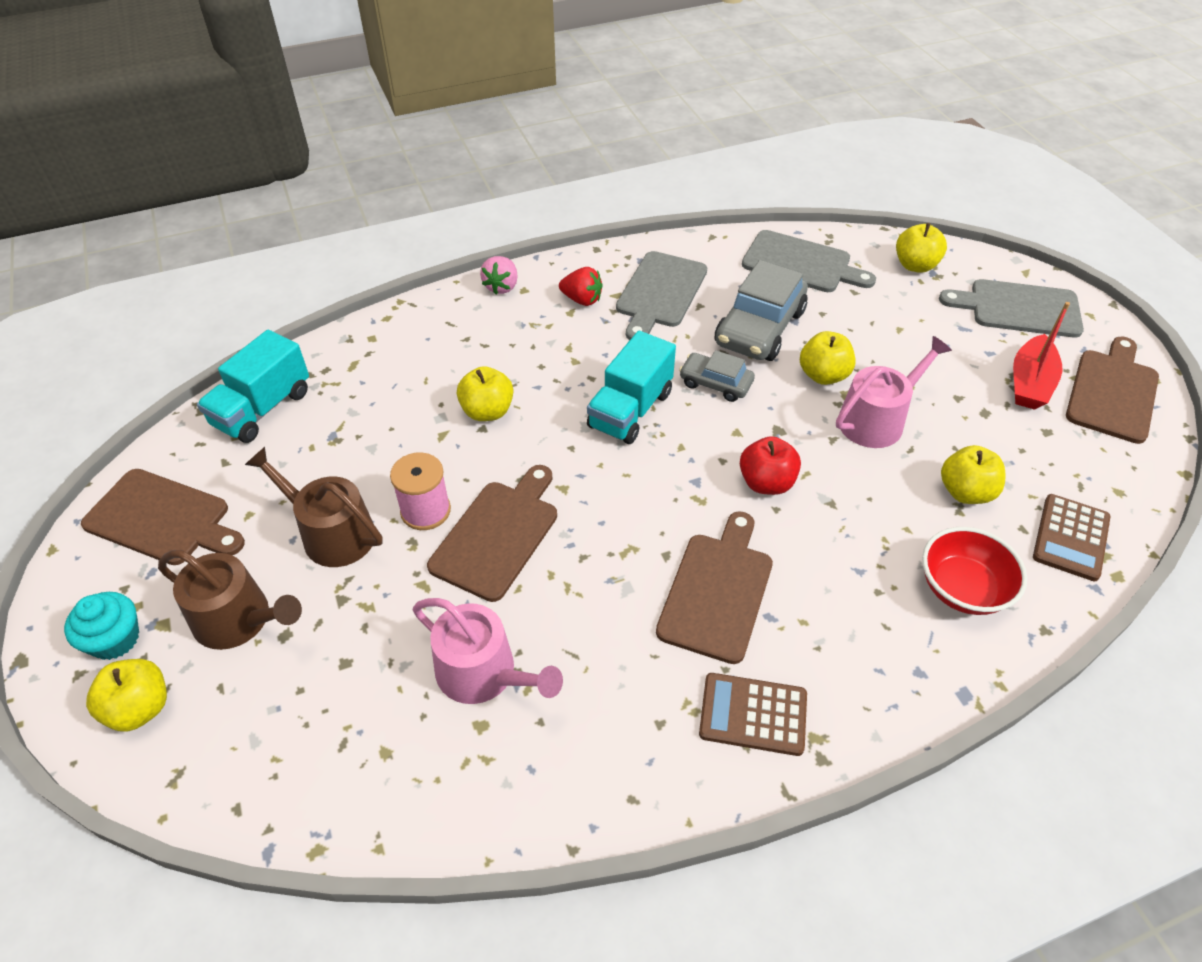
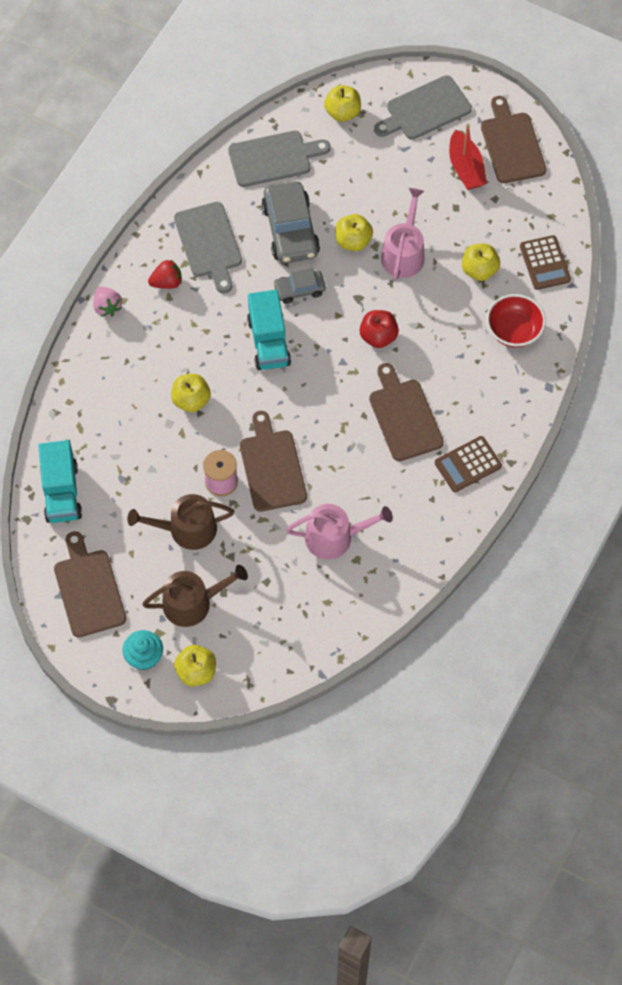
camera: 40 degrees left, 15 degrees up
brown cutting board [81,469,245,565] -> brown cutting board turned 90 degrees counterclockwise [54,531,126,638]

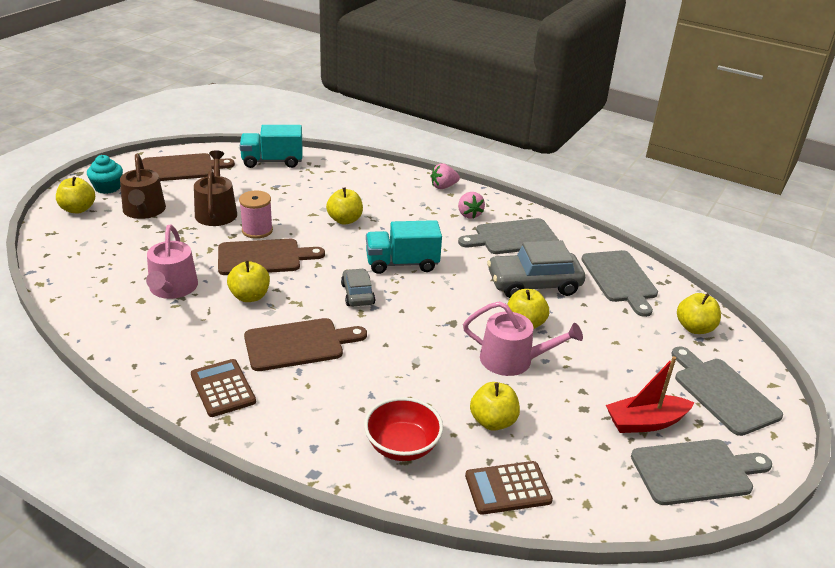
camera: 90 degrees right, 30 degrees down
red strawberry [148,260,182,289] -> pink strawberry [458,192,485,219]
grey car [273,268,326,304] -> grey car moved to [341,268,376,306]
red apple [360,310,399,348] -> none
brown cutting board [481,96,547,183] -> grey cutting board [631,439,772,505]
none -> yellow apple [227,261,270,302]

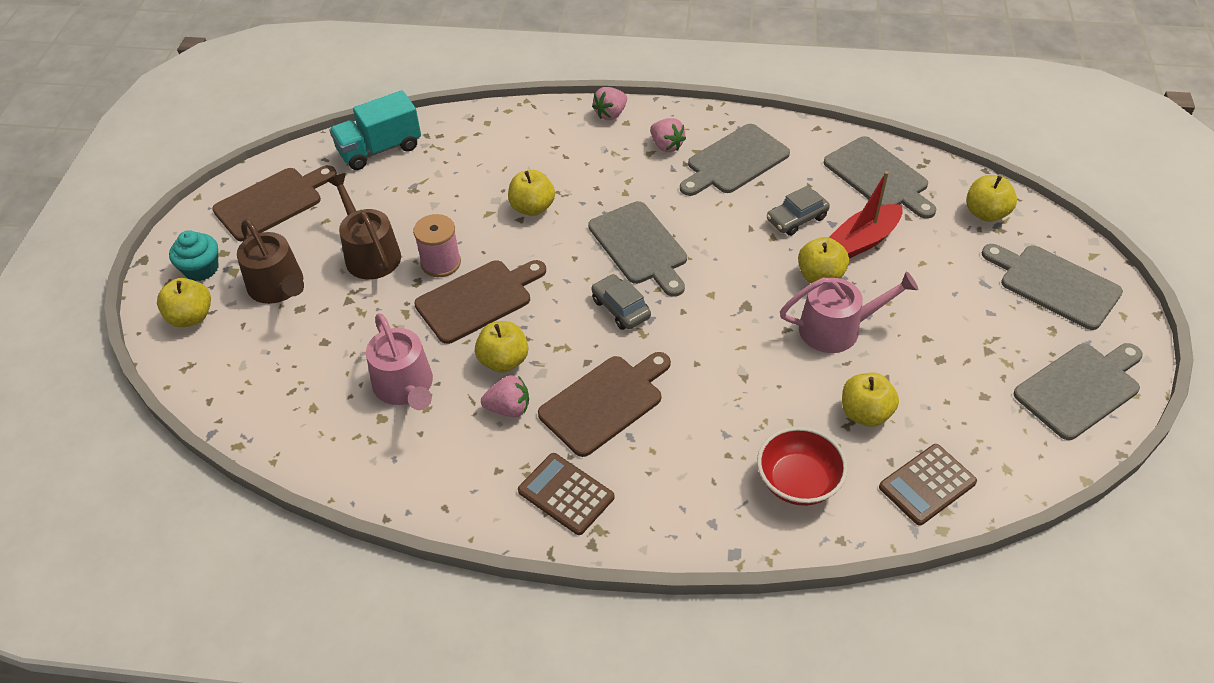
camera: 20 degrees left, 15 degrees up
turquoise truck [366,220,442,274] -> grey cutting board [588,201,687,297]
grey car [487,240,585,298] -> grey car [767,185,830,236], size x0.56
red boat [606,356,694,433] -> red boat moved to [829,171,903,259]
none -> pink strawberry [481,375,529,417]

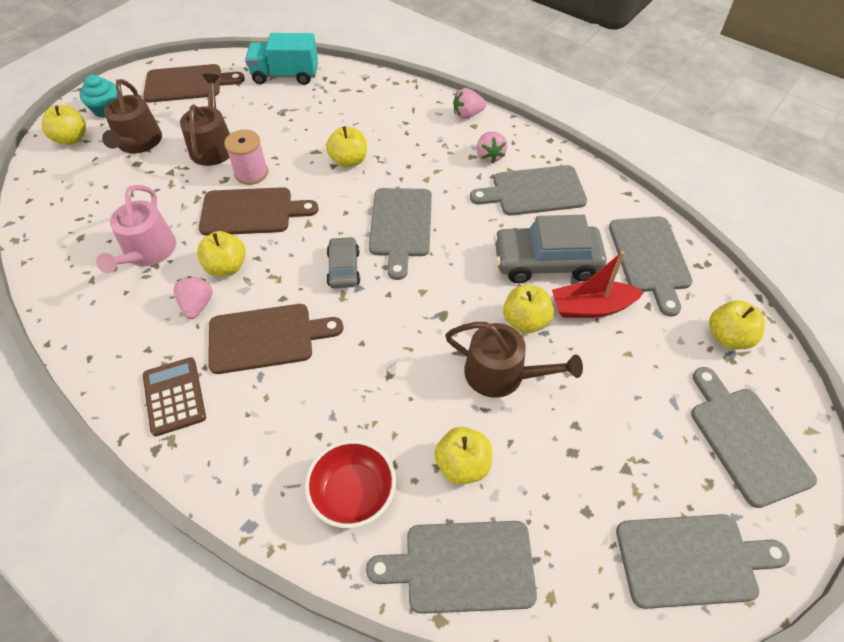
camera: 30 degrees right, 5 degrees up
pink strawberry [481,375,529,417] -> pink strawberry turned 120 degrees counterclockwise [173,276,213,319]
grey car [767,185,830,236] -> grey car [493,215,607,283], size x1.77
pink watering can [780,271,918,353] -> brown watering can [445,322,583,398]
brown calculator [879,444,977,526] -> grey cutting board [366,521,537,614]

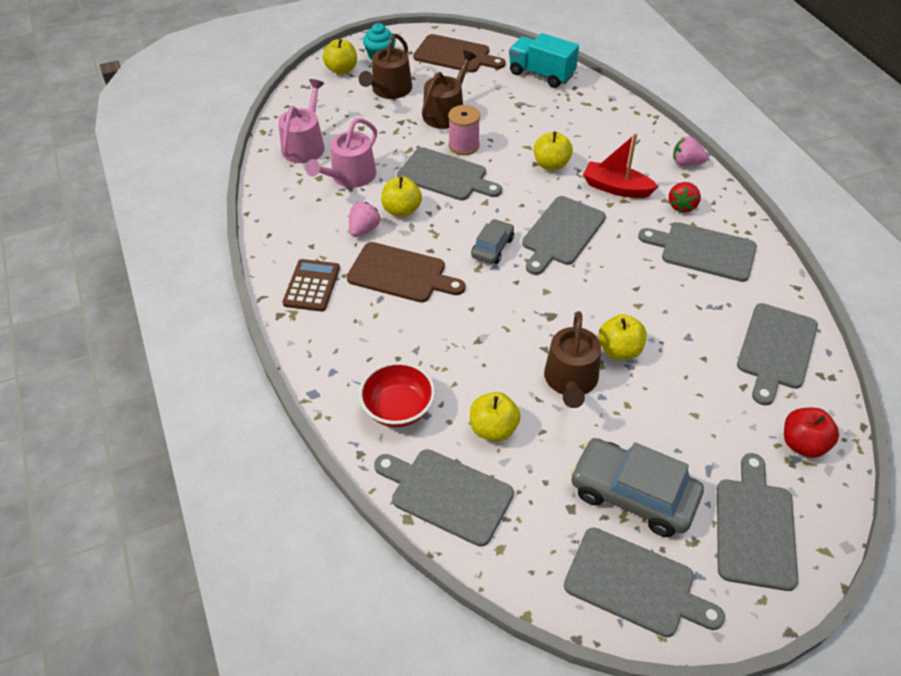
camera: 30 degrees right, 5 degrees down
brown cutting board [199,187,319,236] -> grey cutting board [397,147,502,201]
brown watering can [445,322,583,398] -> brown watering can turned 45 degrees clockwise [544,311,601,408]
pink strawberry [476,132,507,163] -> red strawberry [668,182,701,213]
grey car [493,215,607,283] -> grey car moved to [570,438,704,537]
red boat [552,251,644,318] -> red boat moved to [583,133,658,198]
yellow apple [709,300,765,349] -> red apple [784,408,839,458]
none -> pink watering can [278,79,325,163]

